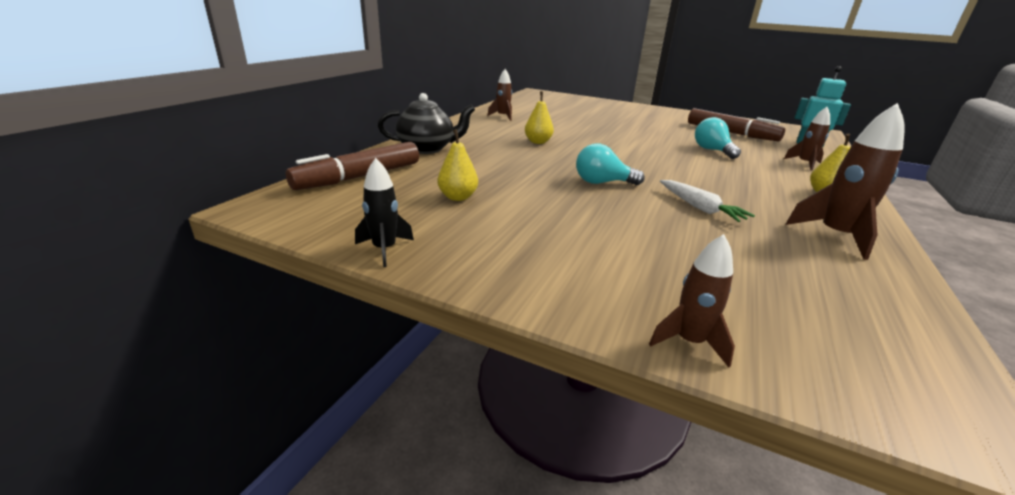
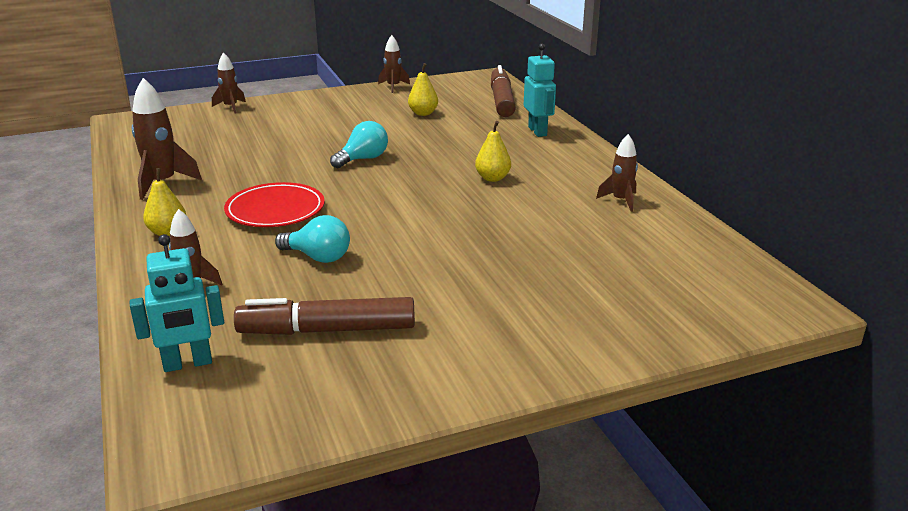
camera: 135 degrees right, 0 degrees up
black rocket [355,158,414,267] -> brown rocket [378,35,410,93]
black teapot [378,93,475,154] -> turquoise robot [524,43,556,137]
white carrot [660,180,755,222] -> none
none -> red plate [224,182,325,227]

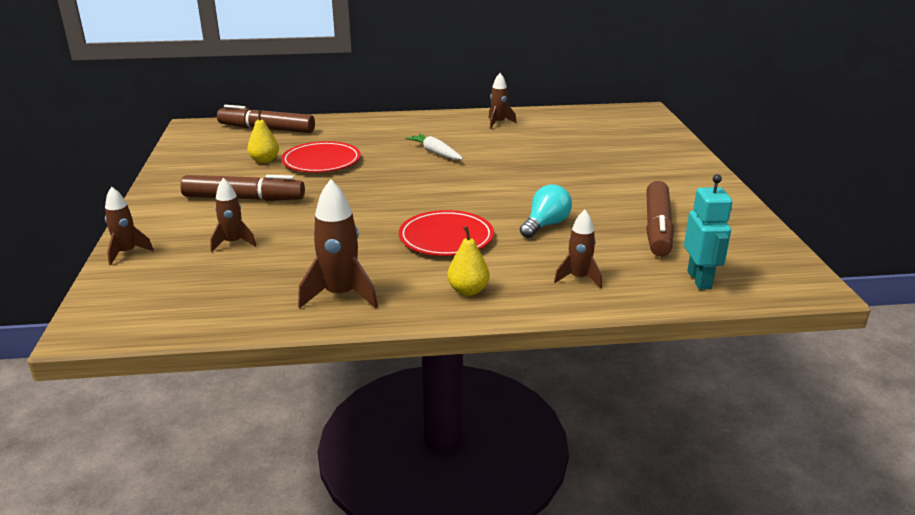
camera: 75 degrees left, 0 degrees up
turquoise light bulb [330,121,388,168] -> none
brown rocket [378,35,410,93] -> brown rocket moved to [210,178,256,252]
yellow pear [475,121,511,182] -> white carrot [405,134,463,160]
turquoise robot [524,43,556,137] -> none
none -> brown marker [180,175,305,201]
none -> red plate [281,141,361,172]

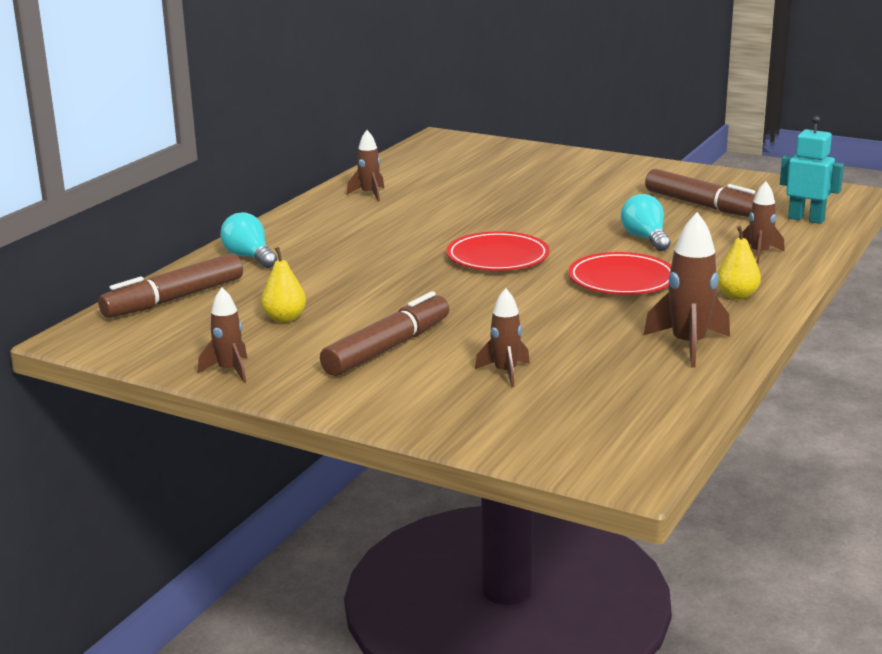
camera: 55 degrees left, 5 degrees down
brown rocket [105,187,154,265] -> brown rocket moved to [198,287,247,383]
red plate [281,141,361,172] -> red plate moved to [446,231,550,271]
white carrot [405,134,463,160] -> none
none -> turquoise light bulb [220,212,277,268]

